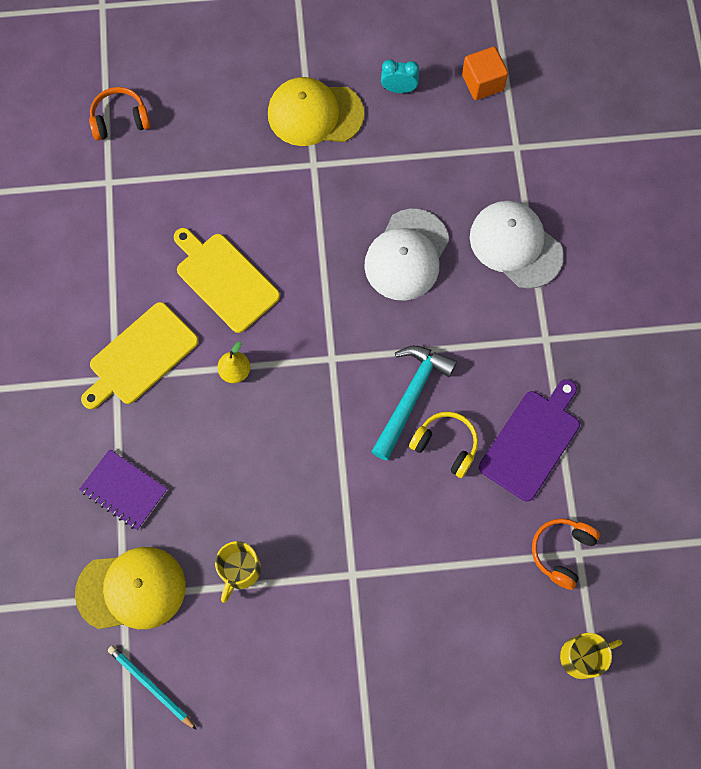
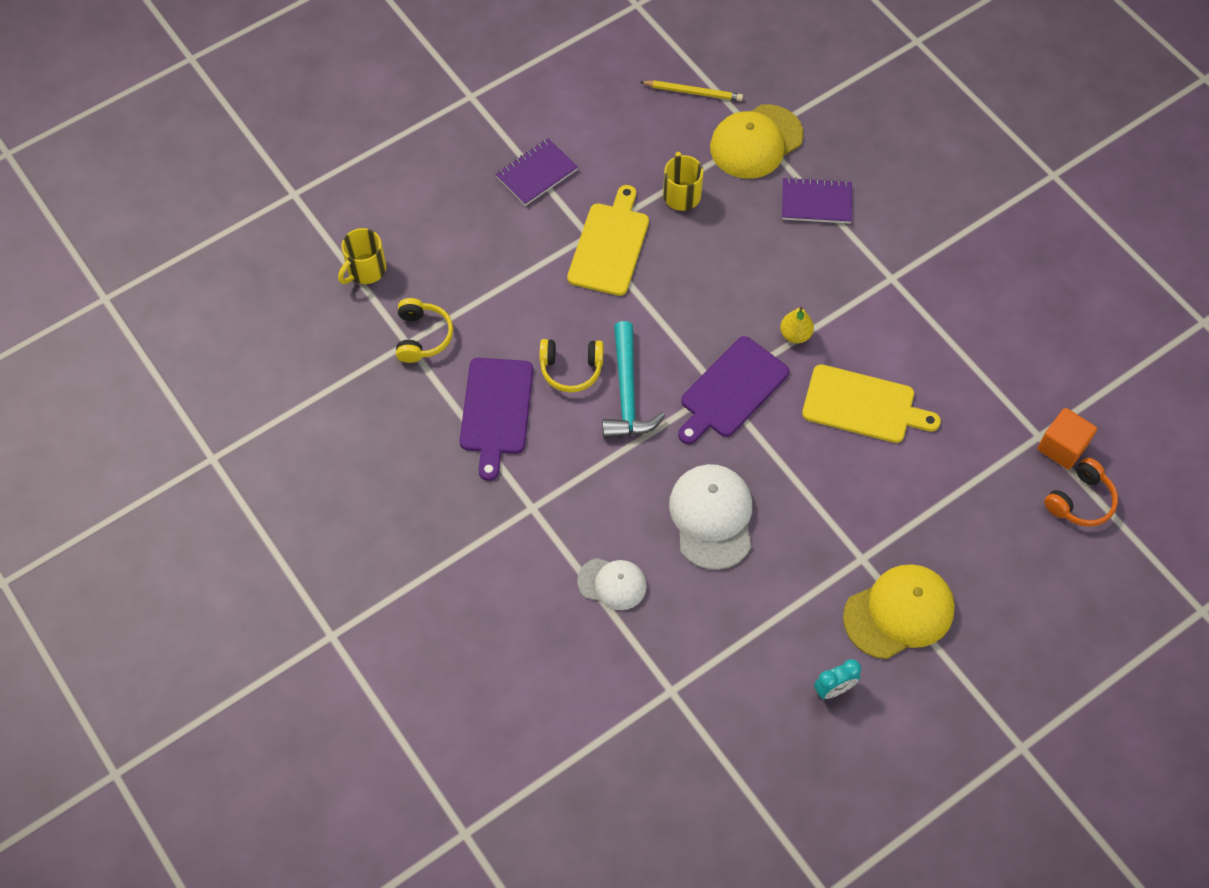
camera: 150 degrees right, 10 degrees down
yellow cutting board [81,302,199,409] -> yellow cutting board moved to [567,185,649,296]
turquoise pencil [108,645,197,730] -> yellow pencil [640,80,743,101]
orange cube [462,47,508,100] -> orange cube moved to [1038,408,1097,470]
white cap [470,201,564,289] -> white cap [577,558,647,610], size x0.61
orange headphones [532,518,600,590] -> yellow headphones [396,298,453,363]
none -> purple notebook [495,138,578,206]
none -> purple cutting board [678,336,789,444]

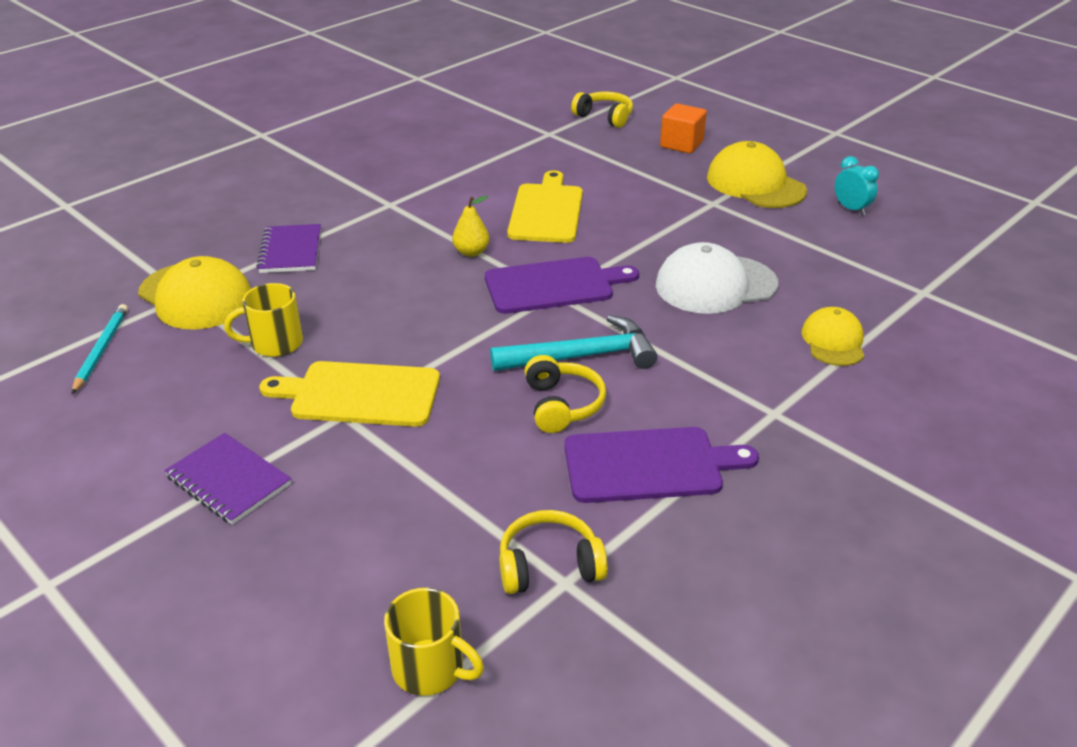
camera: 100 degrees left, 25 degrees down
white cap [577,558,647,610] -> yellow cap [802,307,864,366]
yellow pencil [640,80,743,101] -> turquoise pencil [72,304,128,394]
purple cutting board [678,336,789,444] -> purple cutting board turned 45 degrees counterclockwise [485,257,639,314]
orange cube [1038,408,1097,470] -> orange cube moved to [660,103,707,154]
orange headphones [1044,458,1118,527] -> yellow headphones [571,92,633,128]

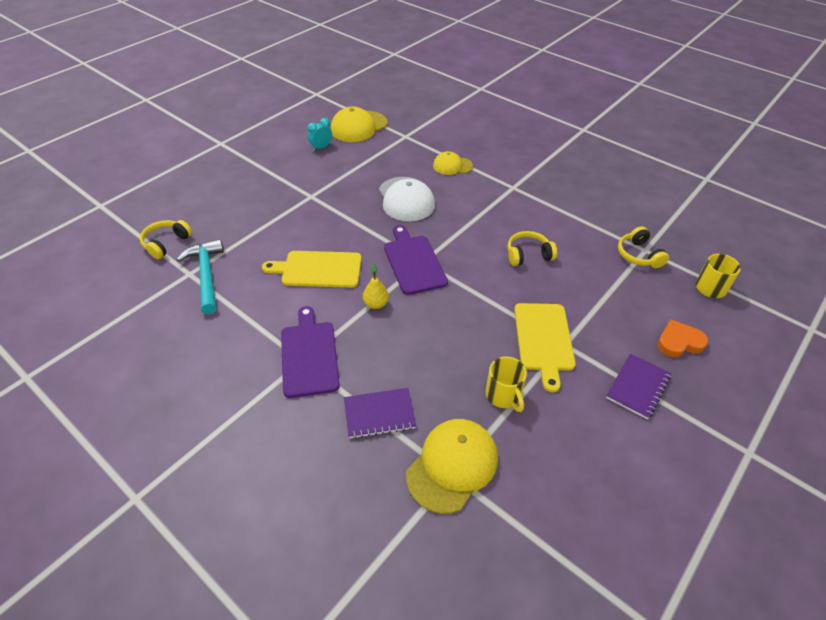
camera: 95 degrees left, 10 degrees up
turquoise pencil [72,304,128,394] -> none
turquoise hammer [490,315,657,371] -> turquoise hammer moved to [177,239,224,314]
purple cutting board [564,427,759,503] -> purple cutting board moved to [281,306,340,398]
orange cube [660,103,707,154] -> none
yellow cap [707,141,807,208] -> yellow cap moved to [331,106,387,142]
none -> orange heart [657,319,708,357]

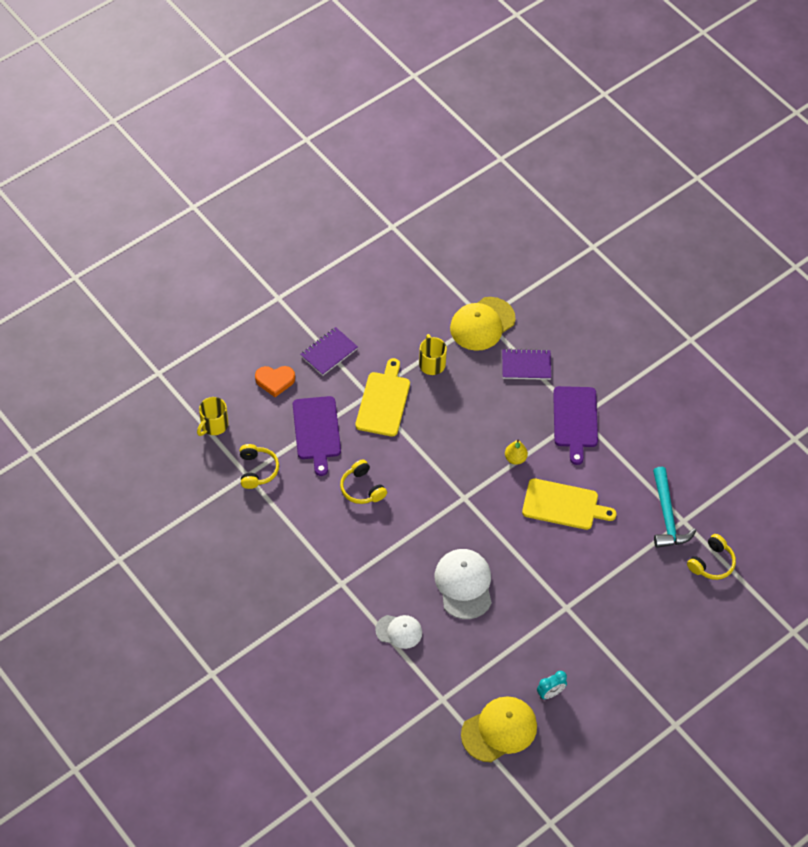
camera: 170 degrees left, 10 degrees up
purple cutting board [384,225,448,295] -> purple cutting board moved to [293,396,341,476]
yellow cap [433,151,473,175] -> white cap [375,615,422,649]
yellow headphones [507,231,557,266] -> yellow headphones turned 60 degrees clockwise [340,459,387,504]

